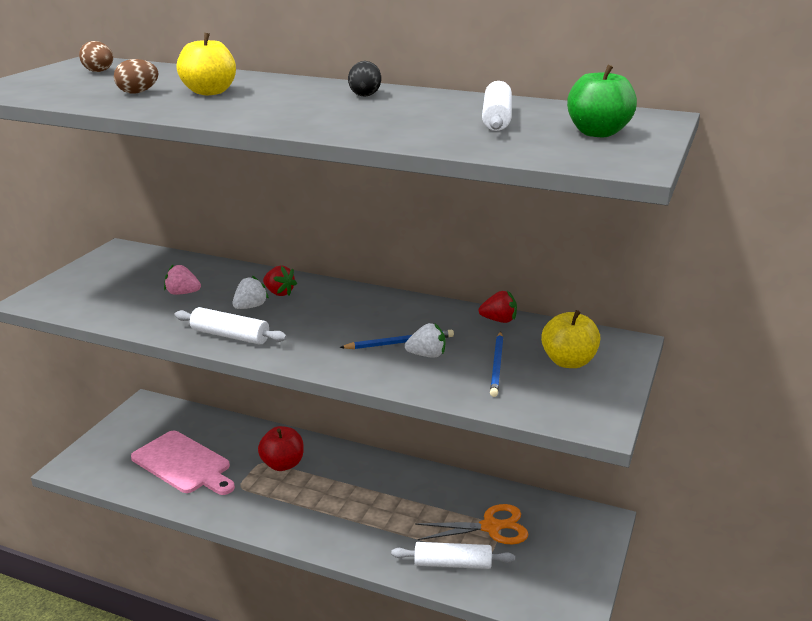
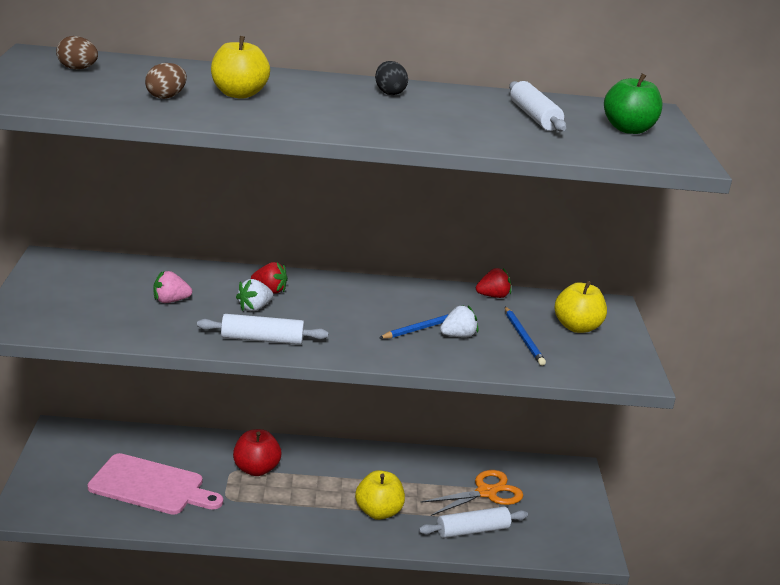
camera: 25 degrees left, 0 degrees up
white strawberry [233,276,269,309] -> white strawberry turned 150 degrees counterclockwise [236,279,273,311]
none -> yellow apple [355,470,405,520]

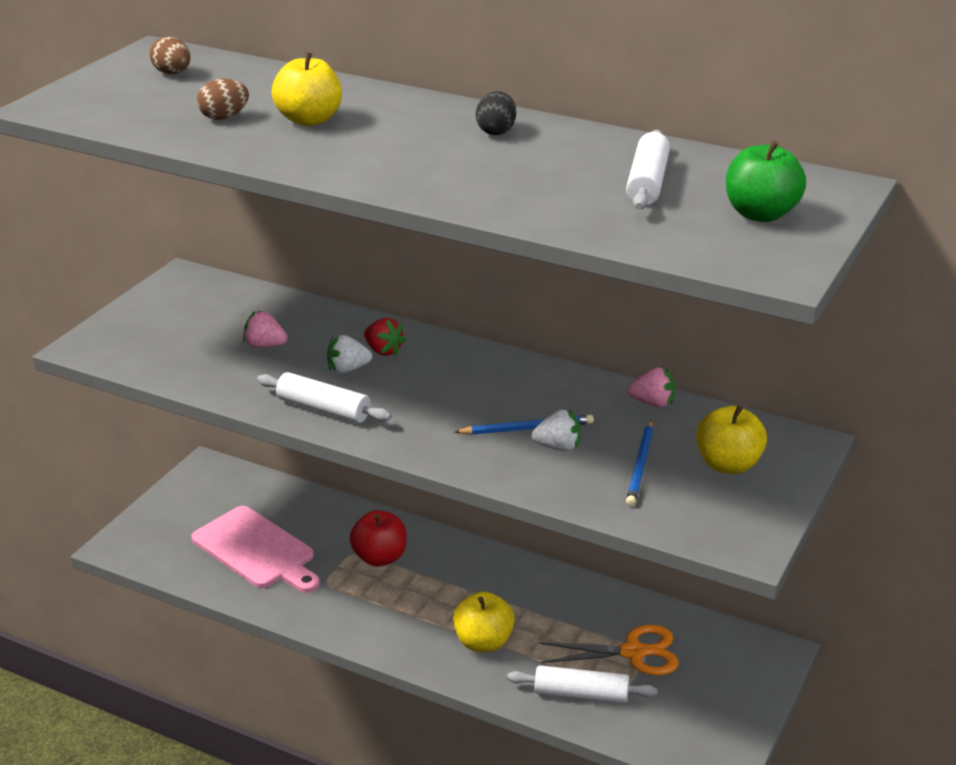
camera: 30 degrees right, 5 degrees up
red strawberry [476,268,511,298] -> pink strawberry [627,367,675,407]

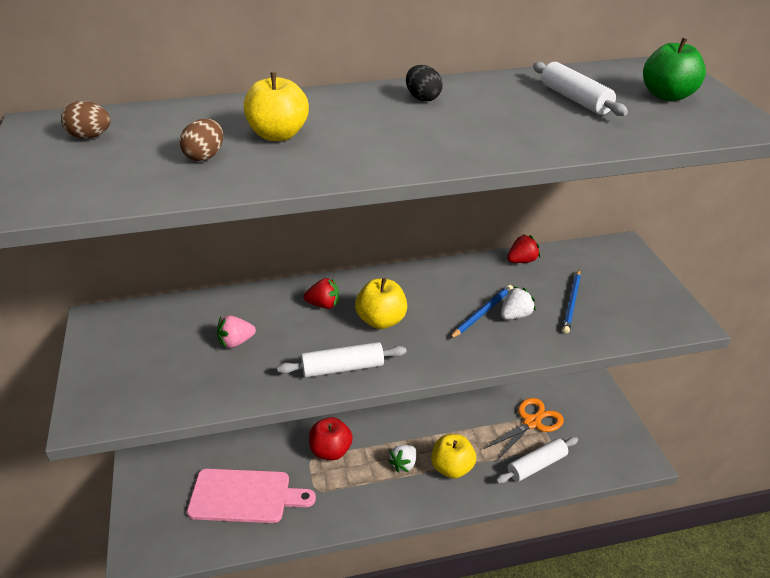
camera: 40 degrees left, 5 degrees up
white strawberry [327,335,372,374] -> white strawberry moved to [388,445,416,472]
blue pencil [626,420,653,506] -> blue pencil turned 45 degrees clockwise [563,270,581,334]
pink strawberry [627,367,675,407] -> red strawberry [507,234,540,263]
yellow apple [696,406,767,474] -> yellow apple moved to [355,278,407,329]

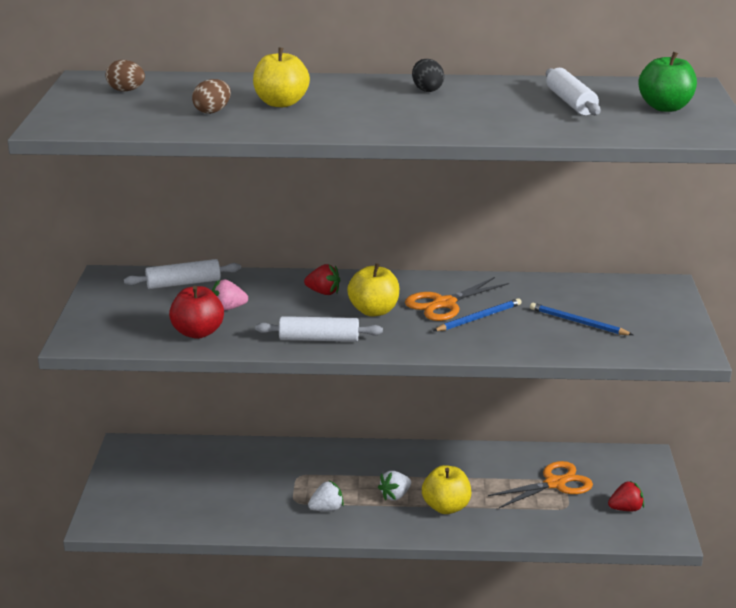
camera: 15 degrees right, 10 degrees down
pink cutting board [187,469,316,523] -> none
red apple [309,417,353,460] -> red apple moved to [169,286,224,339]
white rolling pin [496,437,578,484] -> white rolling pin moved to [124,259,241,289]
white strawberry [501,286,536,320] -> white strawberry moved to [308,481,344,511]
red strawberry [507,234,540,263] -> red strawberry moved to [608,481,644,511]
blue pencil [563,270,581,334] -> blue pencil turned 90 degrees clockwise [530,303,633,335]
none -> orange scissors [405,277,509,321]

